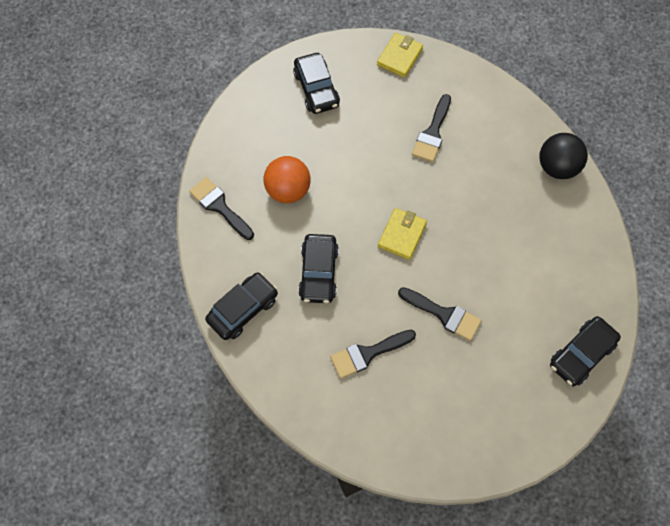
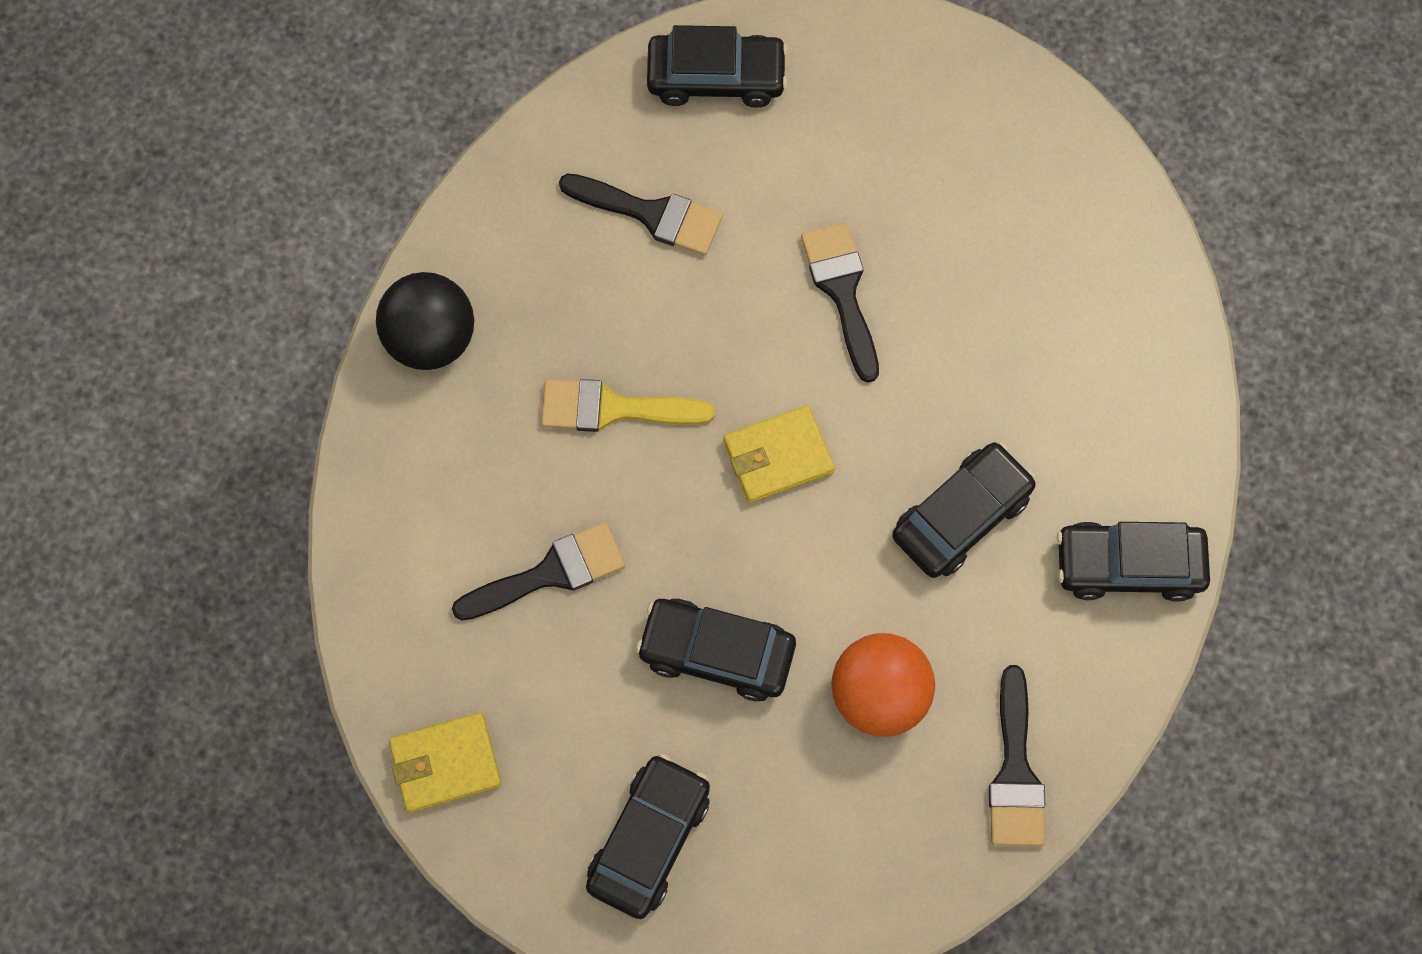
camera: 135 degrees left, 5 degrees up
black brush [330,330,416,379] -> black brush moved to [559,173,723,256]
none -> yellow brush [541,379,715,432]
none -> black car [636,599,796,701]

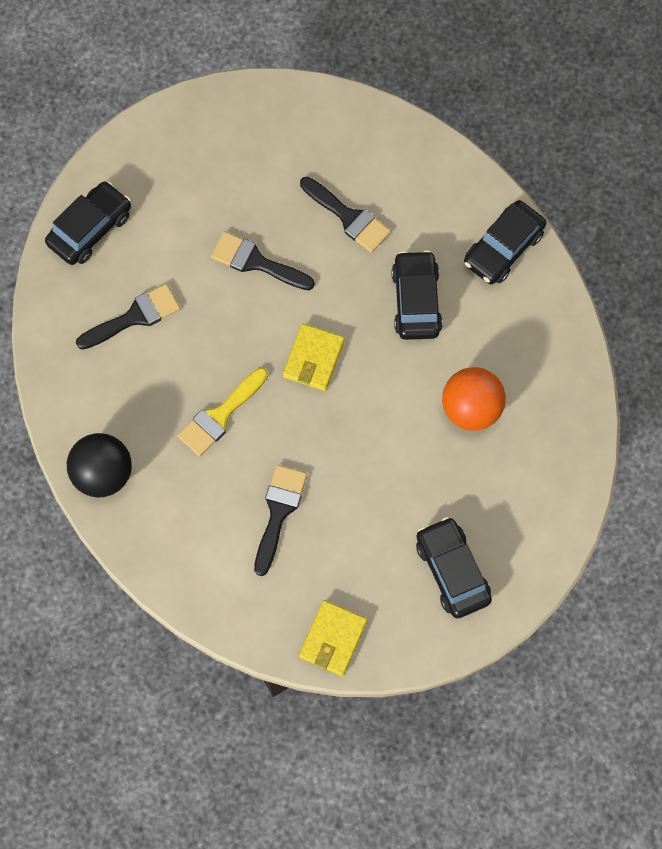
camera: 50 degrees left, 0 degrees up
black car [636,599,796,701] -> none
black brush [989,665,1045,846] -> black brush moved to [300,176,391,253]

